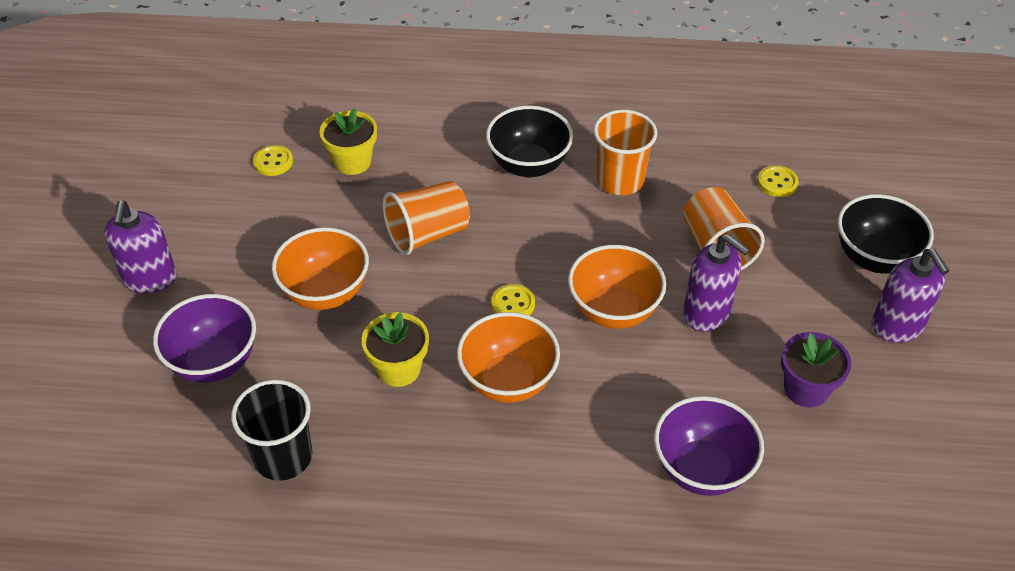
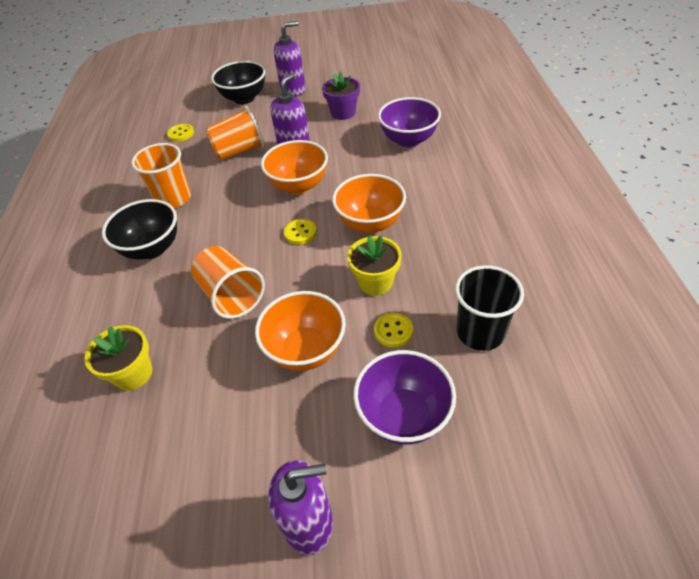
camera: 95 degrees left, 0 degrees up
yellow button [253,145,293,176] -> yellow button moved to [374,313,413,348]

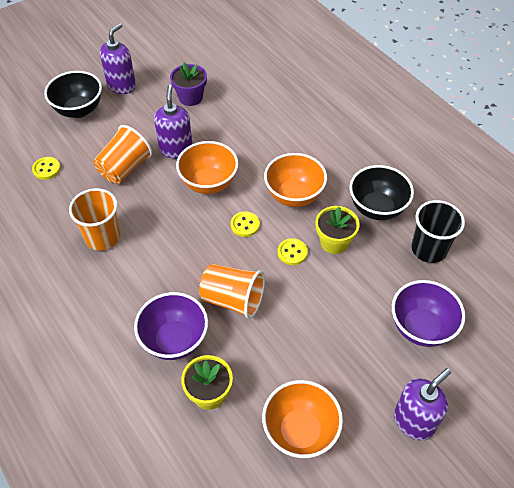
camera: 35 degrees left, 5 degrees up
black bowl [102,199,177,260] -> black bowl moved to [349,165,414,220]
orange bowl [255,291,346,371] -> orange bowl moved to [262,380,343,458]
yellow button [374,313,413,348] -> yellow button moved to [277,238,308,265]
purple bowl [378,97,441,148] -> purple bowl moved to [134,292,208,360]

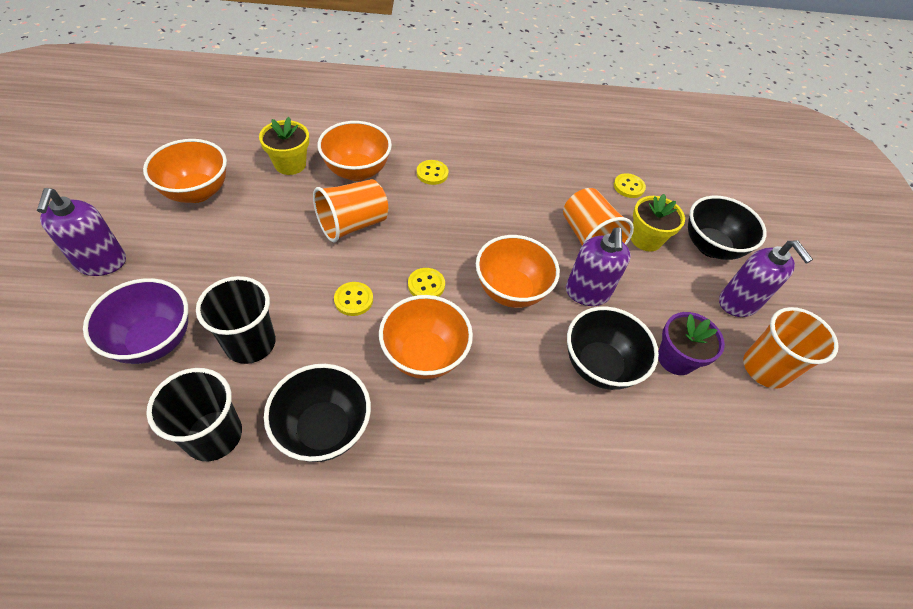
camera: 120 degrees right, 0 degrees up
orange cup [69,188,120,251] -> orange cup moved to [743,307,839,389]
purple bowl [134,292,208,360] -> orange bowl [318,121,392,181]
purple soap dispenser [154,85,192,159] -> purple soap dispenser turned 60 degrees clockwise [566,227,631,306]
yellow flower pot [316,206,359,254] -> yellow flower pot moved to [631,194,685,251]
none -> black cup [196,276,276,364]
none -> yellow button [417,160,448,185]
none -> black bowl [567,306,659,390]

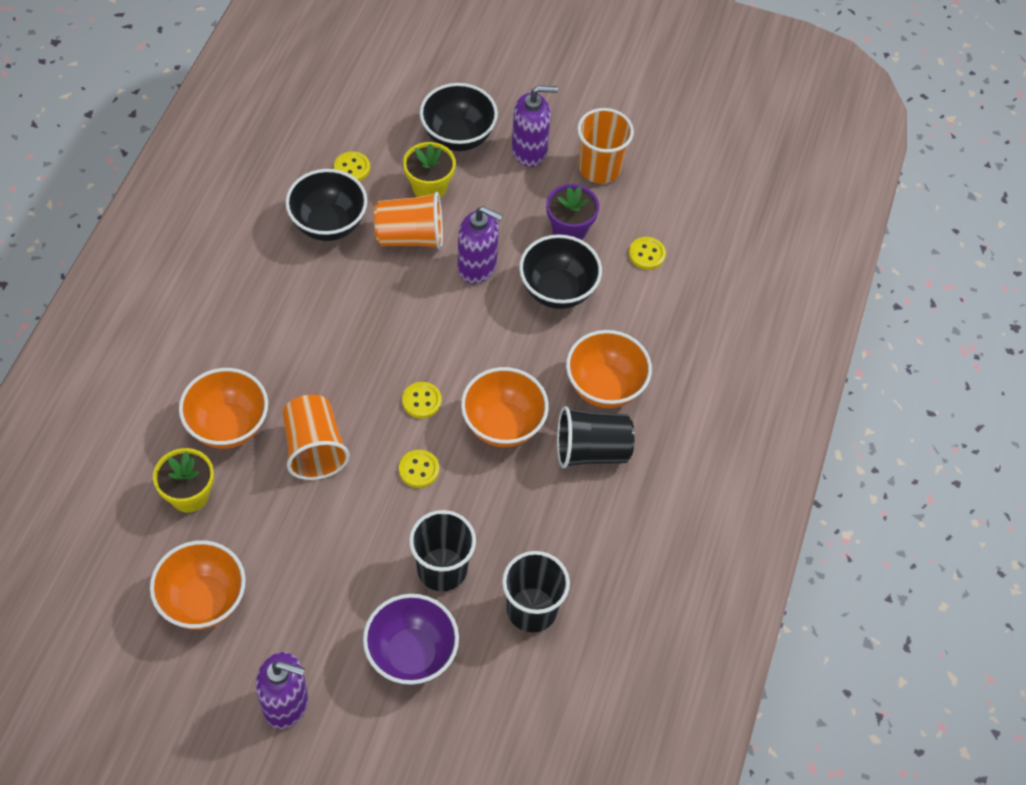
camera: 70 degrees left, 5 degrees up
black bowl [264,364,371,462] -> black bowl moved to [285,169,367,241]
yellow button [417,160,448,185] -> yellow button moved to [629,237,666,270]
orange bowl [476,235,560,308] -> orange bowl moved to [566,330,652,408]
none -> black cup [557,406,635,468]

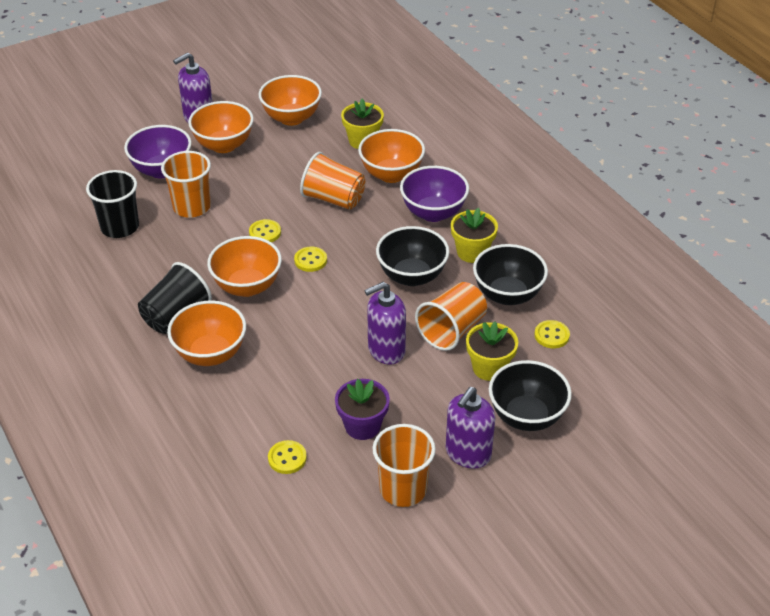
camera: 135 degrees right, 15 degrees down
black cup [409,510,476,591] -> orange cup [161,151,211,218]
black bowl [519,235,602,309] -> black bowl moved to [376,226,449,286]
none -> orange bowl [188,101,254,153]
none -> purple bowl [400,166,469,222]
none -> yellow flower pot [451,208,498,263]

